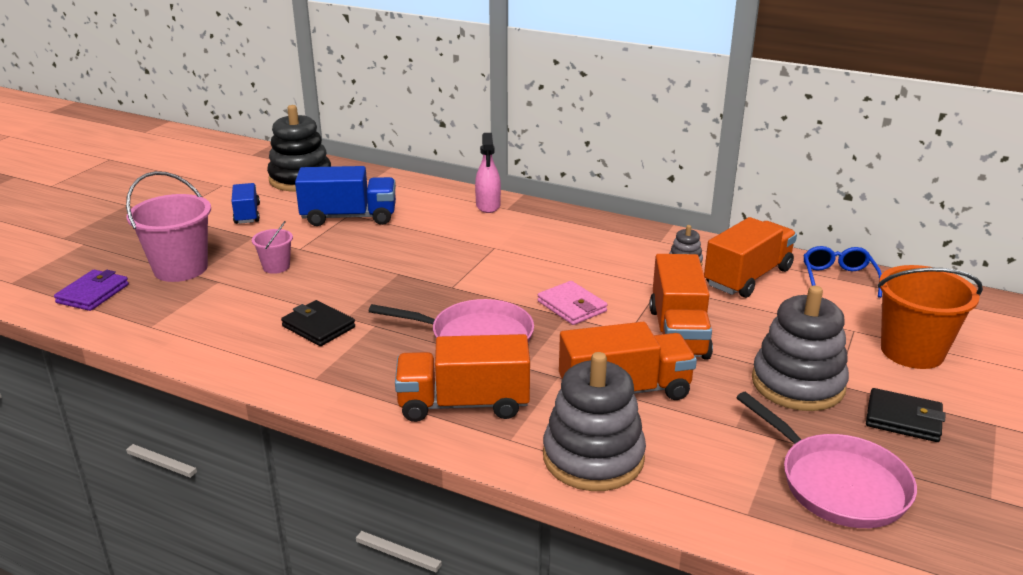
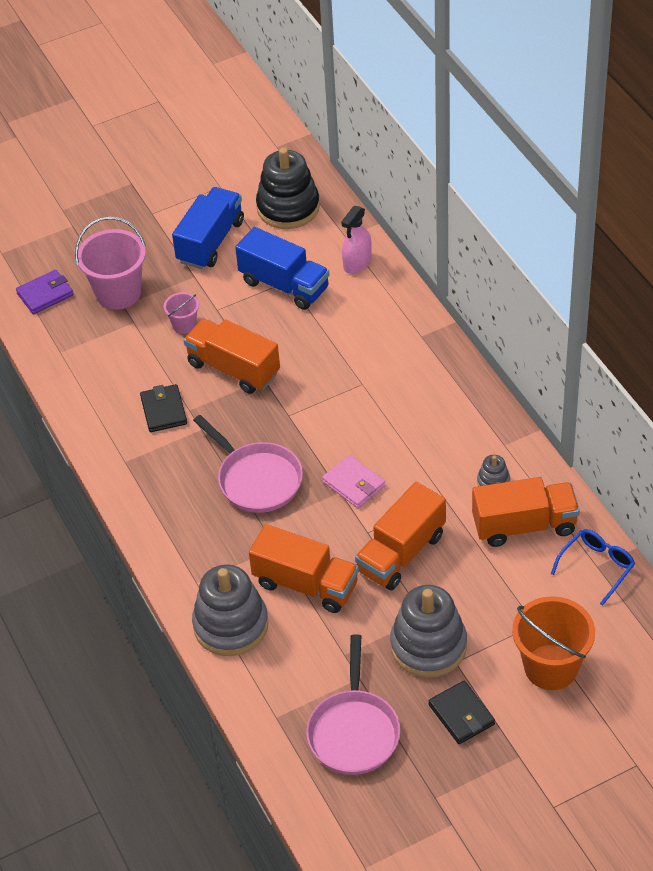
camera: 40 degrees right, 20 degrees up
blue truck [231,183,260,224] -> blue truck [172,187,244,269], size x1.66
orange truck [395,334,530,422] -> orange truck moved to [184,319,280,394]
pink spray bottle [475,133,501,213] -> pink spray bottle moved to [341,205,372,274]
pink wallet [537,281,607,325] -> pink wallet turned 45 degrees counterclockwise [322,455,385,508]

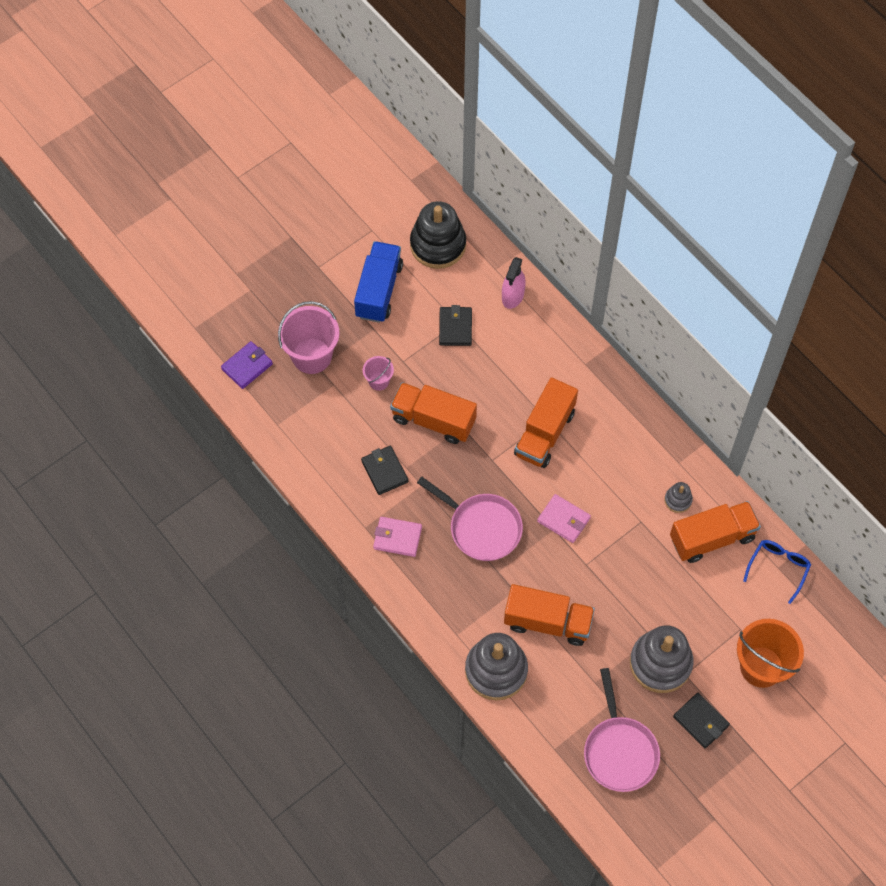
camera: 15 degrees left, 15 degrees up
blue truck [235,227,329,310] -> black wallet [439,305,472,346]
orange truck [355,482,446,590] -> orange truck moved to [514,377,578,468]
none -> pink wallet [373,517,422,557]

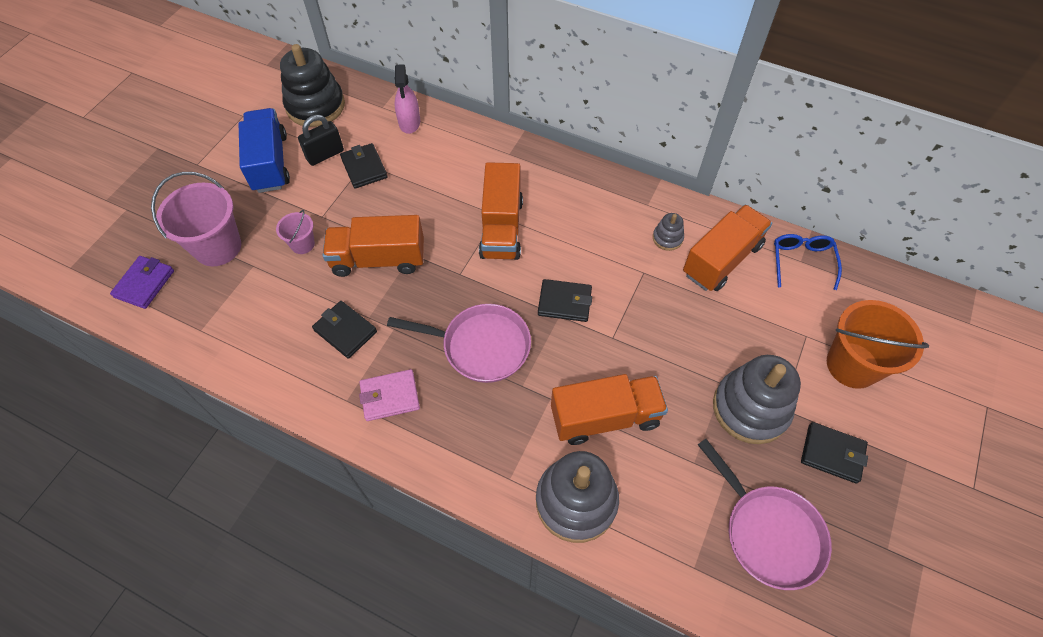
camera: 25 degrees left, 5 degrees down
pink wallet [537,494,591,543] -> black wallet [538,279,592,322]
none -> black padlock [298,115,344,166]

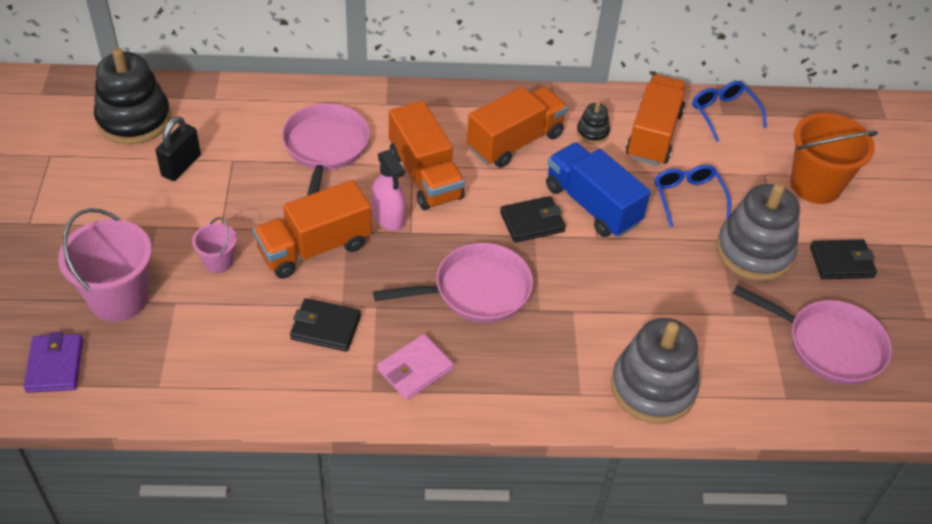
camera: 30 degrees left, 10 degrees down
blue truck [239,108,290,193] -> blue truck moved to [546,142,651,237]
black wallet [340,143,388,189] -> none
pink spray bottle [395,64,420,134] -> pink spray bottle moved to [371,149,406,231]
orange truck [551,374,668,445] -> orange truck moved to [467,87,568,168]
grey stacking toy [653,213,684,251] -> black stacking toy [577,102,610,144]
none -> pink pan [282,103,370,196]
none -> blue glasses [655,165,731,227]

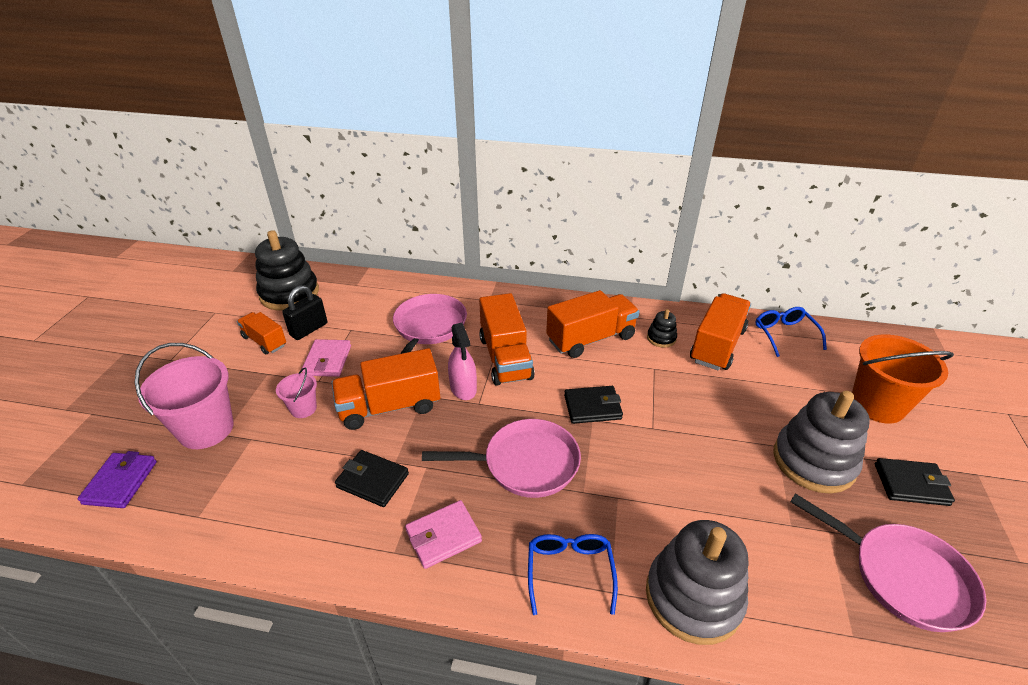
camera: 15 degrees right, 10 degrees down
blue truck [546,142,651,237] -> none
blue glasses [655,165,731,227] -> blue glasses moved to [528,534,618,615]
none -> orange truck [237,312,286,355]
none -> pink wallet [301,339,351,377]

